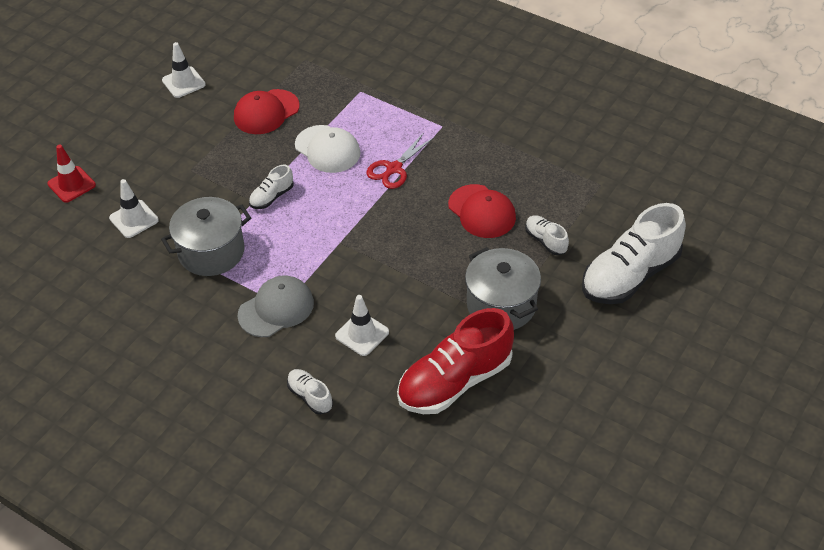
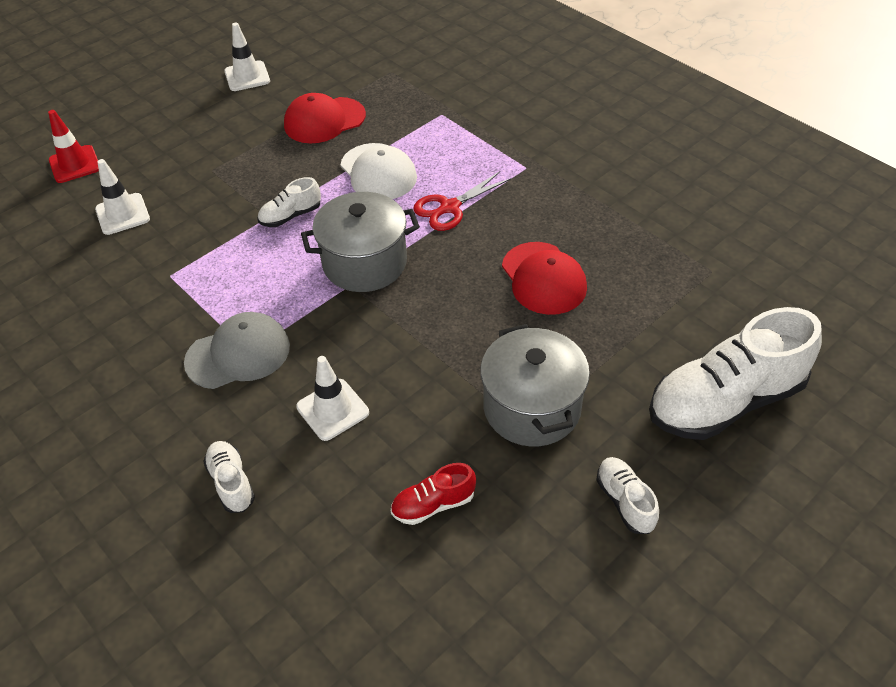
camera: 15 degrees right, 0 degrees up
grey pot [161,197,251,276] -> grey pot moved to [301,192,420,292]
red shoe [397,308,514,414] -> red shoe [391,463,476,525], size x0.46
white shoe [525,215,569,255] -> white shoe moved to [596,457,659,534]

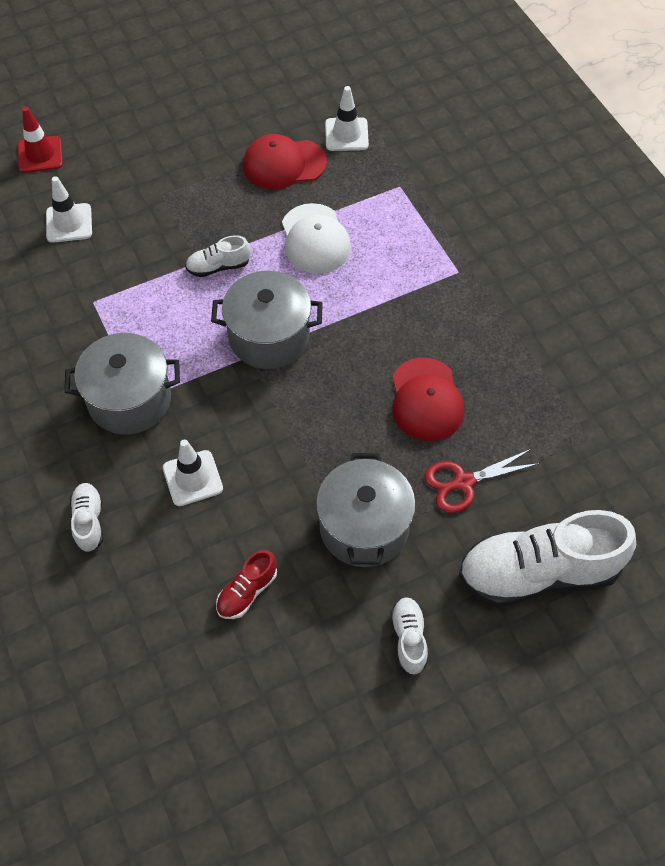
camera: 15 degrees right, 10 degrees up
grey cap [184,312,290,389] -> grey pot [65,333,180,434]
white traffic cone [224,22,270,91] -> white traffic cone moved to [325,86,369,151]
red shoe [391,463,476,525] -> red shoe turned 45 degrees counterclockwise [216,550,277,619]
red scissors [413,171,511,231] -> red scissors moved to [425,449,540,513]

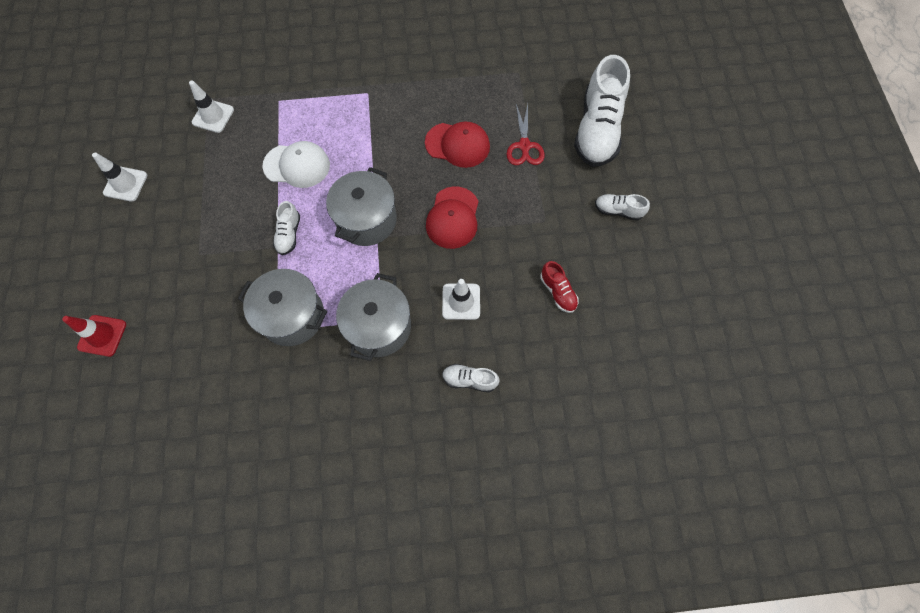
camera: 70 degrees left, 10 degrees up
white traffic cone [46,176,92,243] -> white traffic cone moved to [92,153,147,202]
red cap [243,134,327,189] -> red cap moved to [426,186,479,249]
grey pot [316,453,416,567] -> grey pot moved to [238,269,327,346]

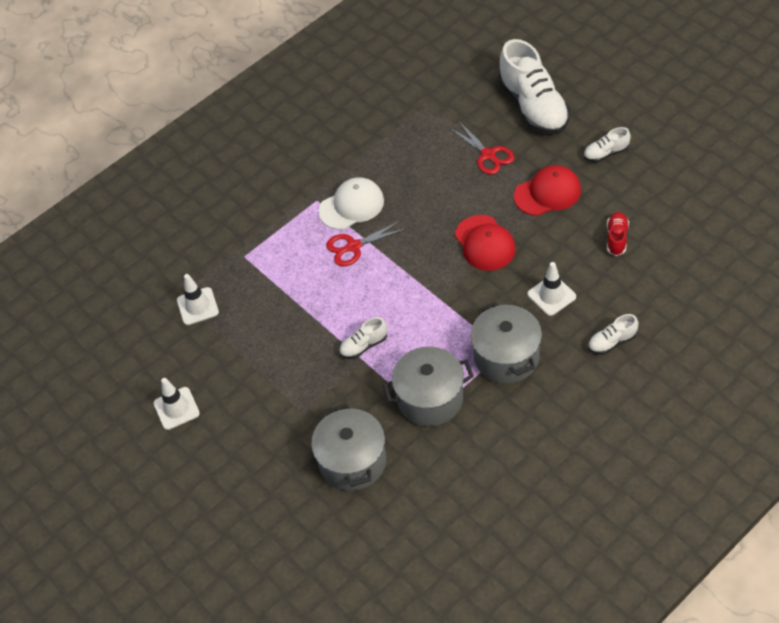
camera: 30 degrees left, 15 degrees down
red traffic cone [62,315,126,357] -> none
white cap [262,141,330,188] -> white cap moved to [318,177,384,230]
white shoe [273,201,300,255] -> white shoe turned 90 degrees clockwise [339,317,387,359]
grey pot [326,167,397,246] -> grey pot moved to [311,404,386,491]
red cap [425,121,490,168] -> red cap moved to [514,165,581,216]
red shoe [540,261,578,313] -> red shoe turned 105 degrees counterclockwise [607,212,629,256]
none -> red scissors [326,220,406,267]

